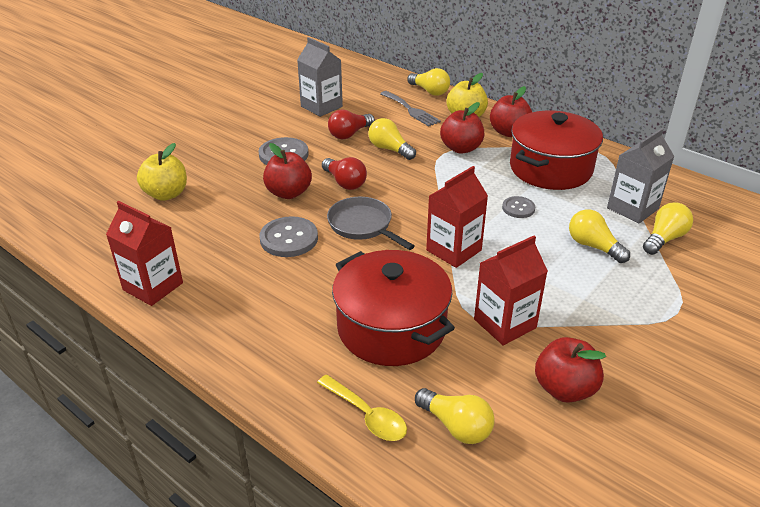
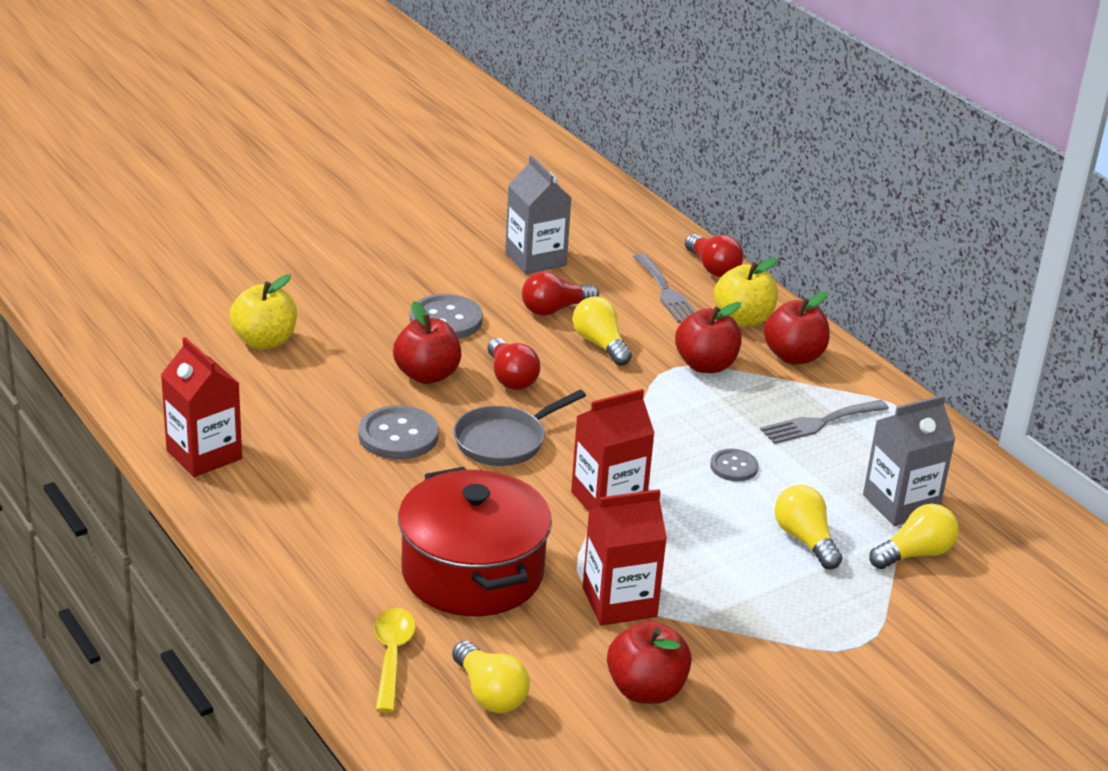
camera: 15 degrees right, 5 degrees down
yellow spoon [317,374,407,441] -> yellow spoon turned 150 degrees counterclockwise [374,608,416,713]
grey pan [327,197,414,250] -> grey pan turned 105 degrees counterclockwise [453,390,586,466]
yellow light bulb [407,68,450,96] -> red light bulb [685,234,744,277]
red pot [510,111,603,190] -> grey fork [760,400,889,444]

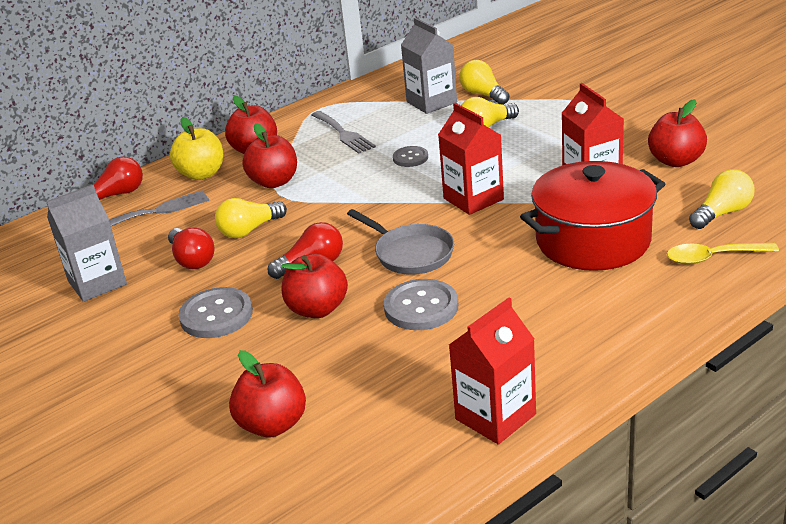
camera: 90 degrees left, 0 degrees up
yellow apple [230,275,297,349] -> red apple [229,350,306,437]

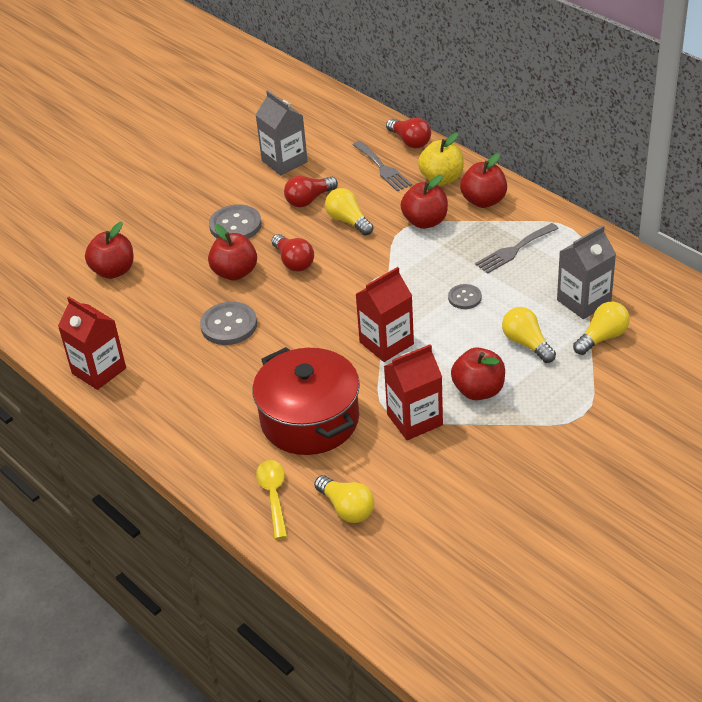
camera: 85 degrees right, 10 degrees up
grey pan [347,209,454,275] -> none
red apple [648,99,707,167] -> red apple moved to [451,347,505,400]

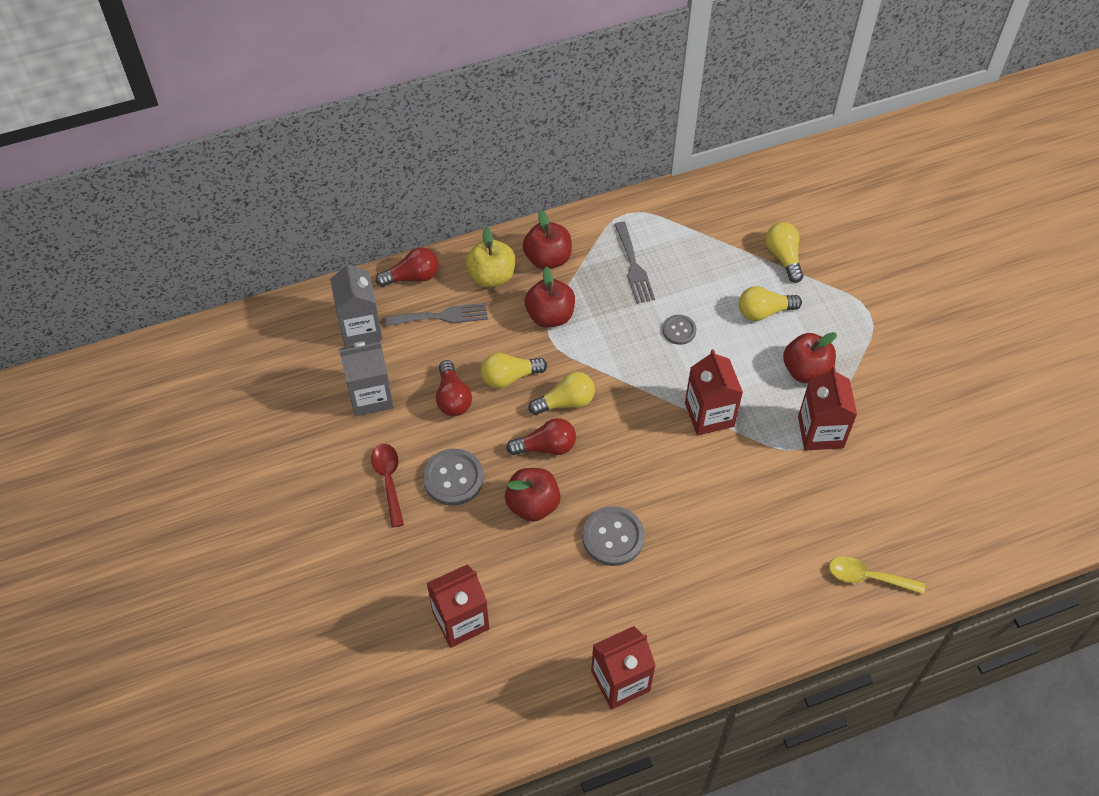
camera: 70 degrees left, 15 degrees up
red apple [85,222,134,279] -> red carton [427,564,489,648]
red pot [252,347,360,455] -> none
yellow light bulb [314,475,374,523] -> yellow light bulb moved to [529,372,595,415]
grey carton [557,225,616,319] -> grey carton moved to [330,261,383,347]
none -> red spoon [371,444,404,528]

